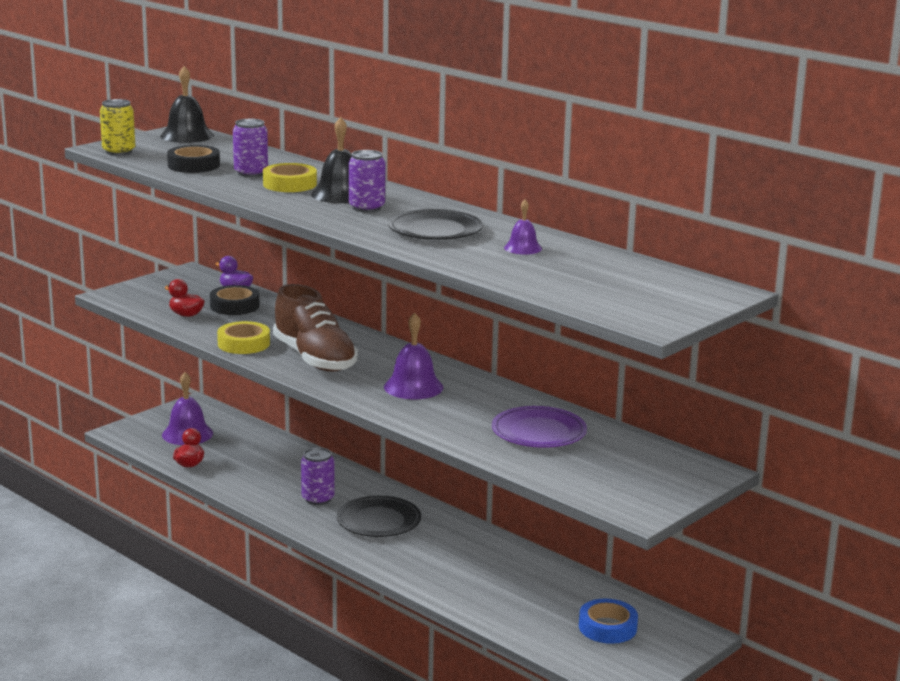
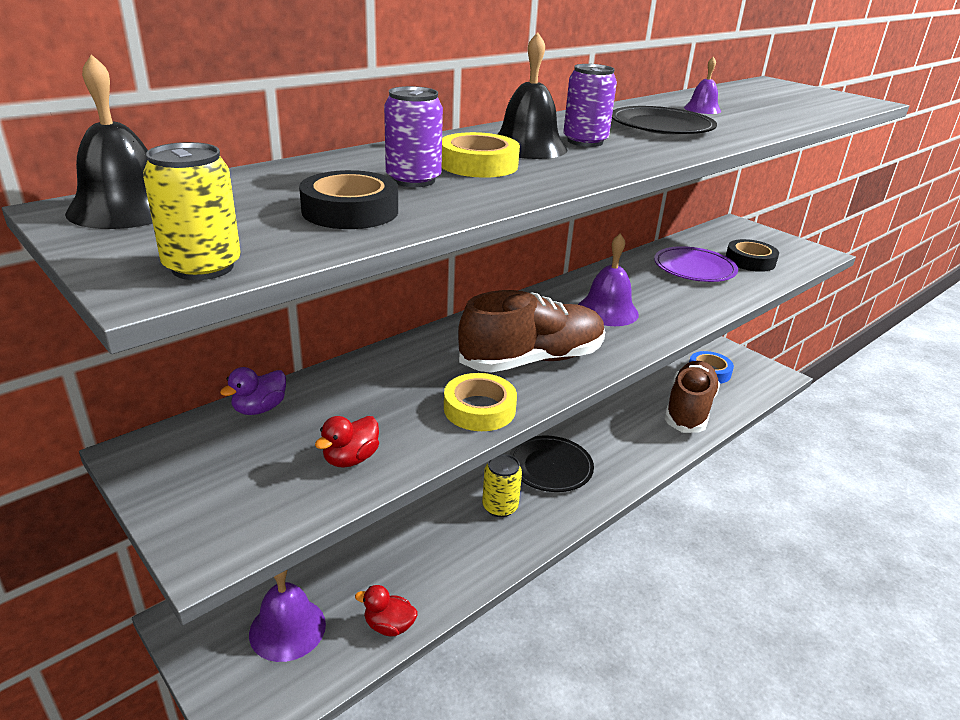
camera: 85 degrees left, 10 degrees up
black tape [210,285,260,315] -> black tape moved to [726,239,779,272]
purple can [301,447,335,505] -> yellow can [482,454,522,517]
none -> brown shoe [665,361,720,433]

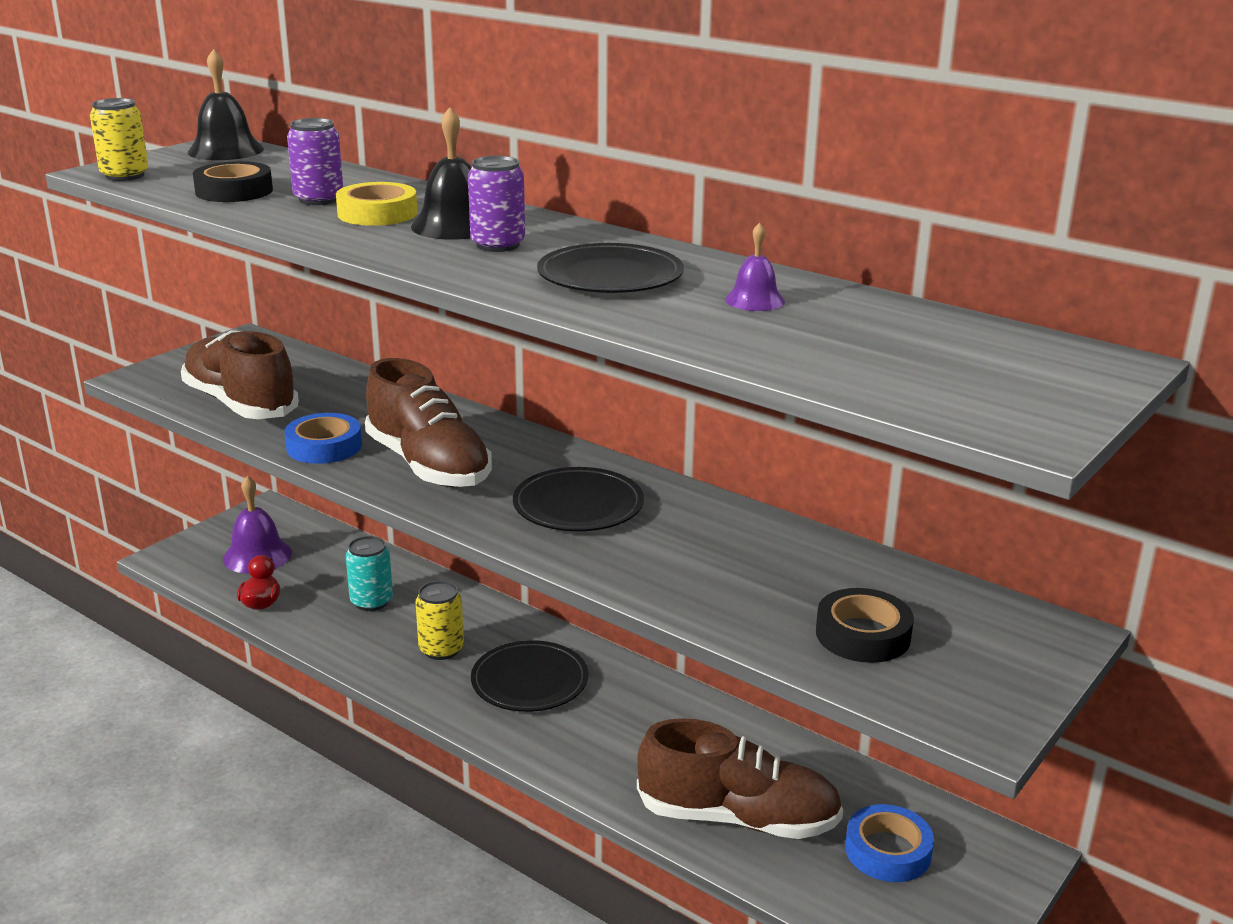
camera: 80 degrees right, 5 degrees down
purple duck [220,367,286,415] -> none
red duck [315,416,379,467] -> brown shoe [181,330,299,419]
yellow tape [444,373,517,431] -> blue tape [285,413,362,464]
purple bell [578,234,639,326] -> black plate [513,467,644,531]
purple plate [654,246,738,282] -> none
none -> turquoise can [346,536,393,611]

